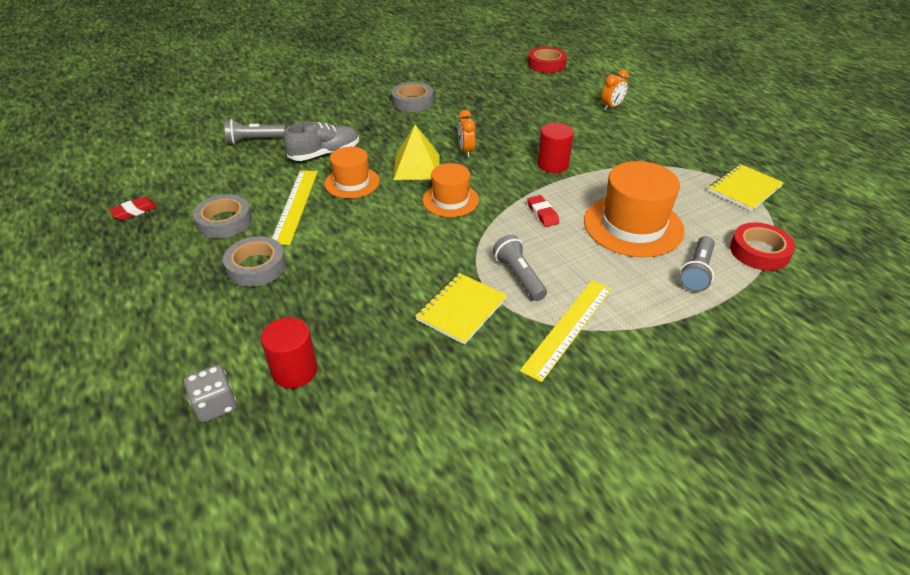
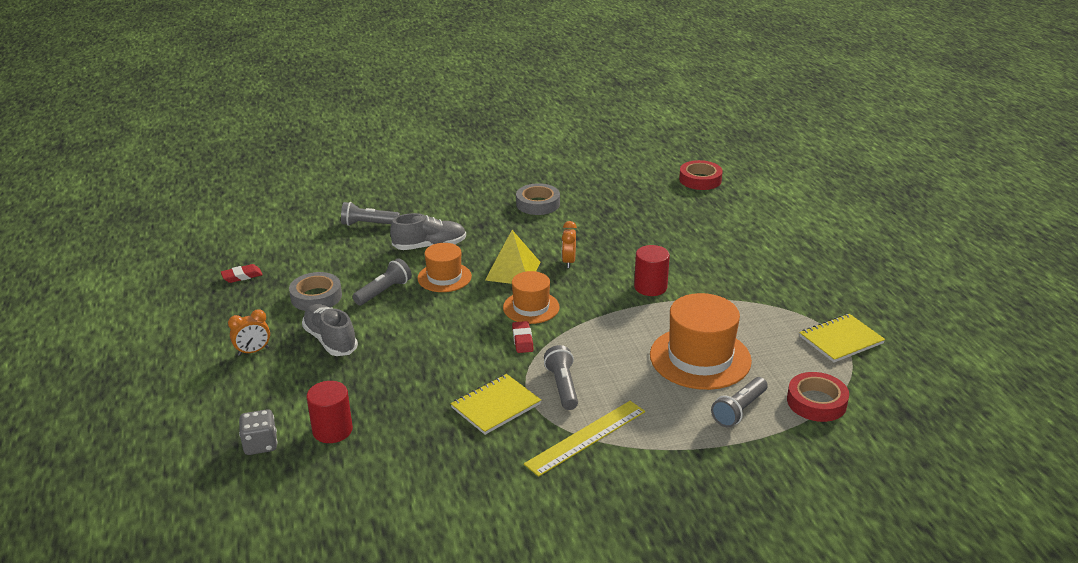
camera: 15 degrees right, 10 degrees down
grey tape [223,236,286,287] -> grey shoe [302,304,358,356]
yellow ruler [272,170,318,245] -> grey flashlight [353,258,412,305]
red eraser [527,195,559,227] -> red eraser moved to [512,321,534,353]
orange clock [602,70,629,110] -> orange clock moved to [228,310,270,356]

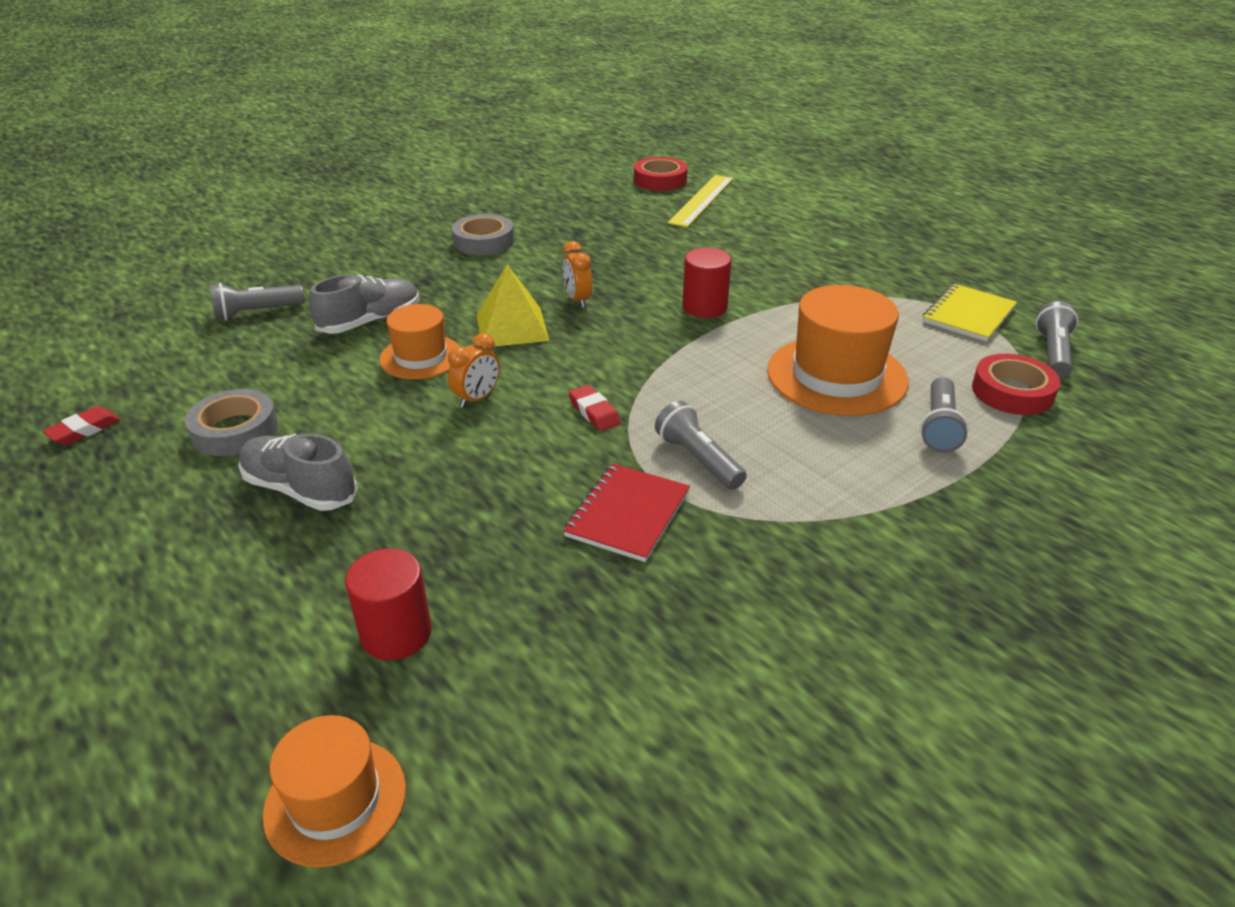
camera: 25 degrees left, 5 degrees up
orange clock [228,310,270,356] -> orange clock moved to [448,333,500,408]
grey dice [239,409,278,455] -> none
grey flashlight [353,258,412,305] -> grey flashlight moved to [1036,301,1078,378]
yellow notebook [451,374,541,435] -> red notebook [563,464,690,562]
orange hat [503,271,560,324] -> orange hat moved to [263,715,406,868]
yellow ruler [524,401,645,477] -> yellow ruler moved to [668,175,733,227]

